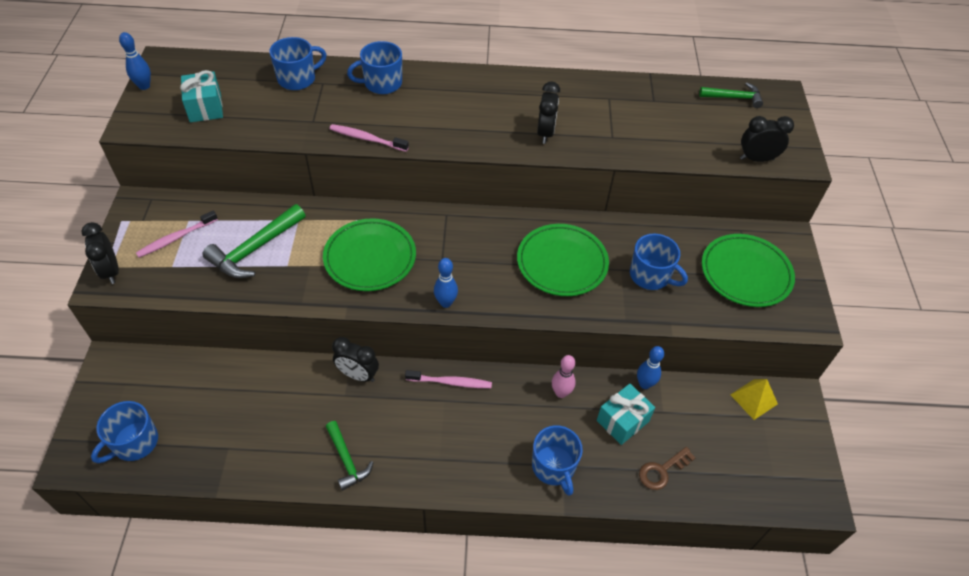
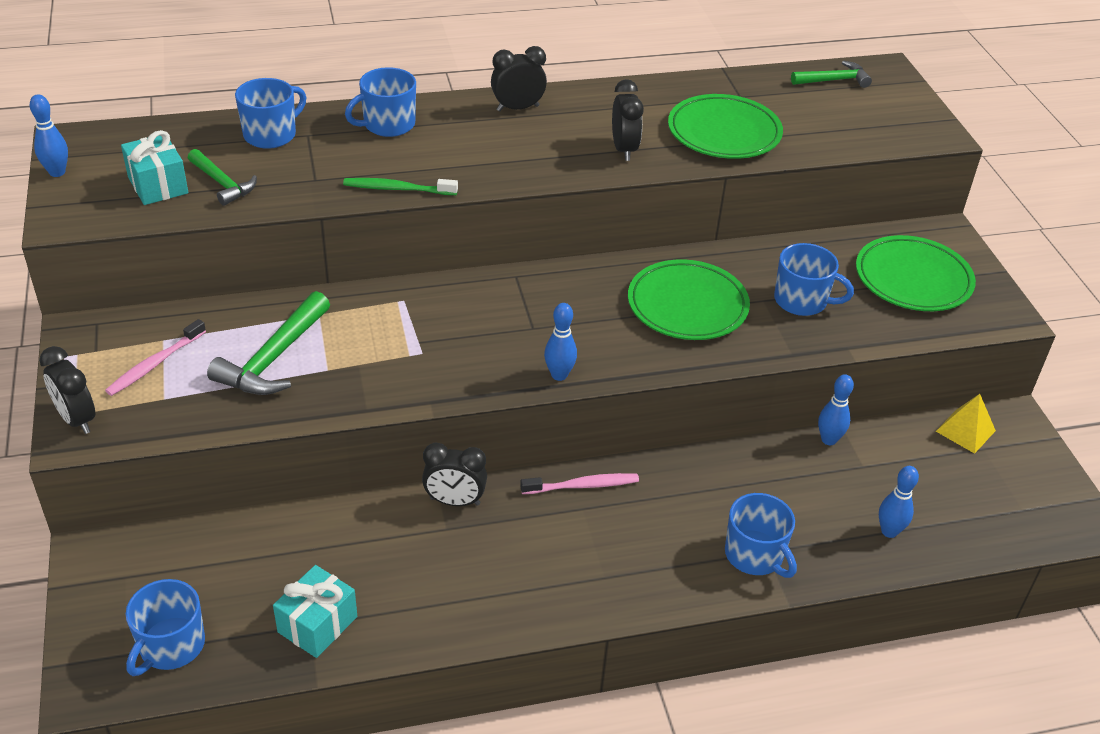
camera: 15 degrees left, 10 degrees down
green plate [323,218,416,291] -> green plate moved to [668,94,783,159]
green hammer [326,421,374,491] -> green hammer moved to [188,149,257,206]
pink toothbrush [330,124,409,152] -> green toothbrush [343,178,458,195]
pink bowling pin [552,355,576,398] -> none
turquoise gift [597,384,655,445] -> turquoise gift moved to [273,565,357,658]
brown key [639,447,695,490] -> blue bowling pin [879,466,919,538]
black clock [740,116,794,162] -> black clock moved to [491,46,547,111]

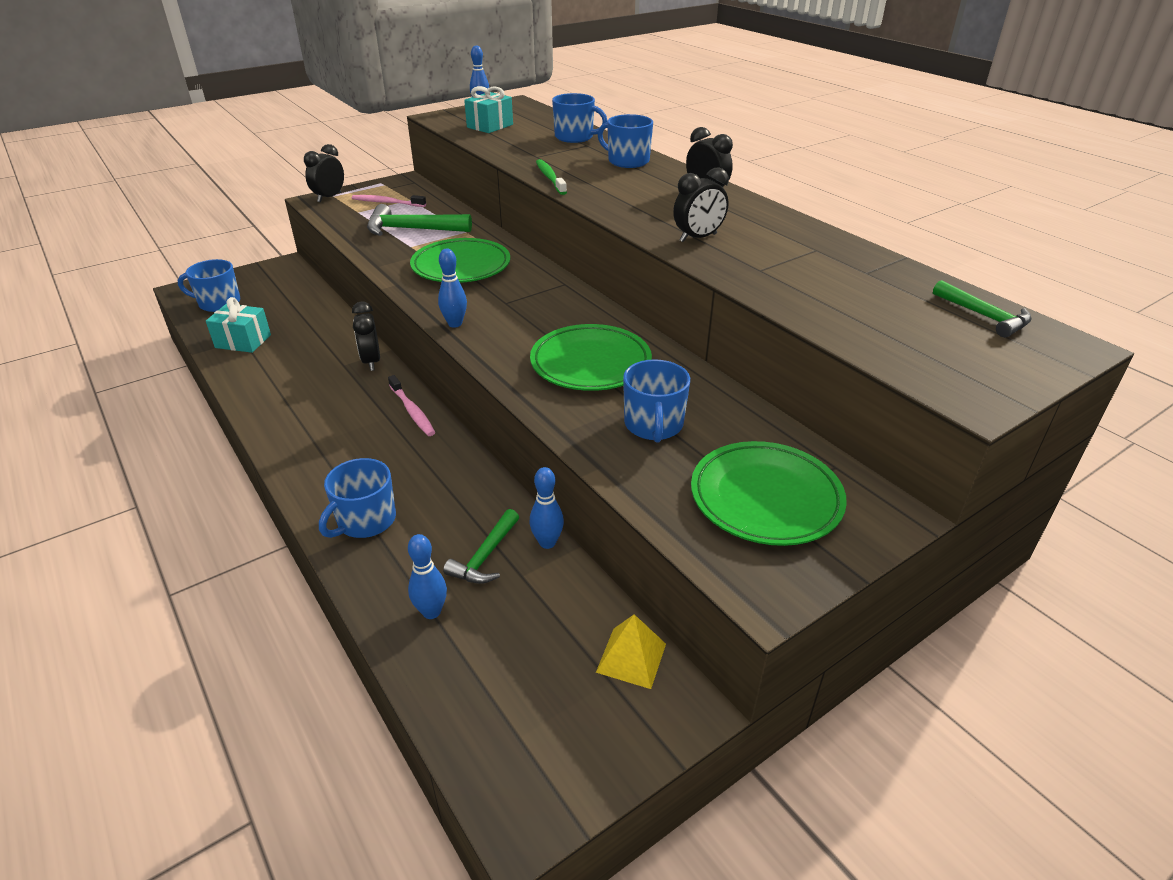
camera: 70 degrees right, 5 degrees down
green hammer [188,149,257,206] -> green hammer moved to [443,509,519,584]
green plate [668,94,783,159] -> green plate moved to [410,238,510,283]

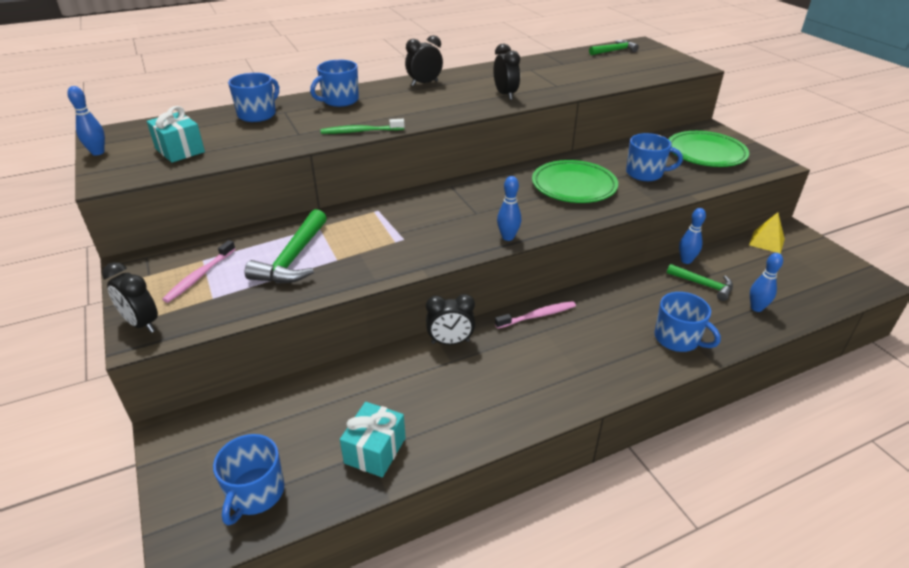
camera: 80 degrees left, 0 degrees up
green plate [410,238,510,283] -> none

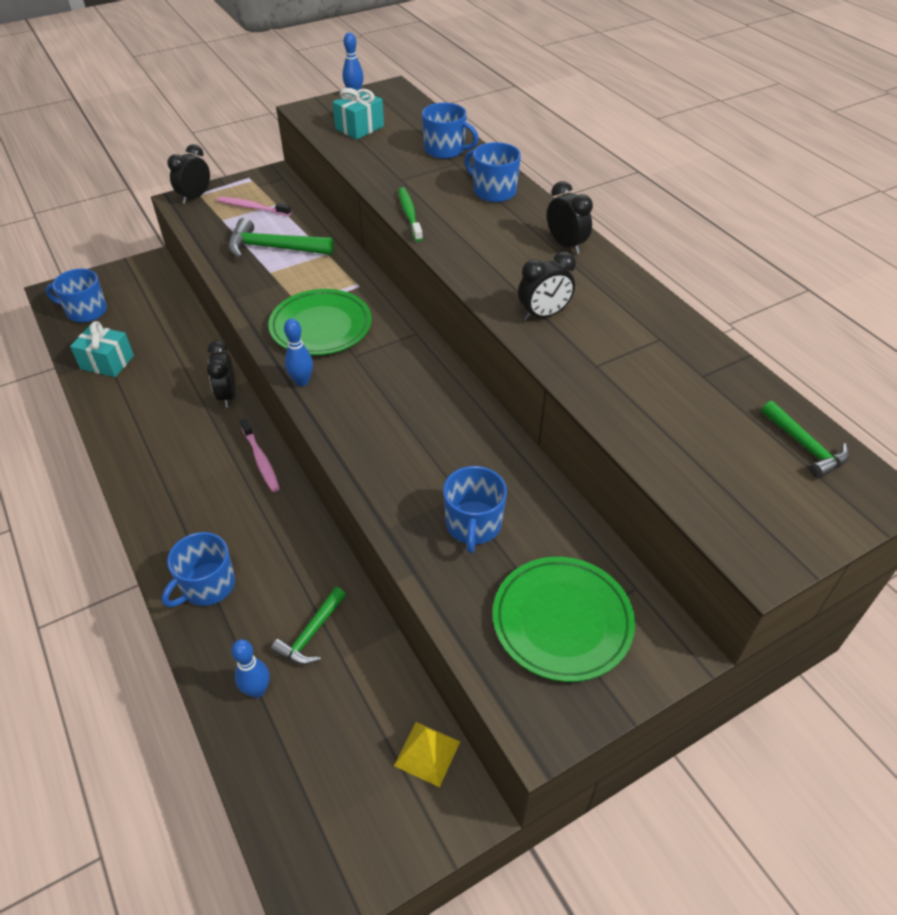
camera: 85 degrees right, 10 degrees up
green plate [532,160,618,203] -> green plate moved to [268,289,372,355]
blue bowling pin [679,208,706,264] -> none

